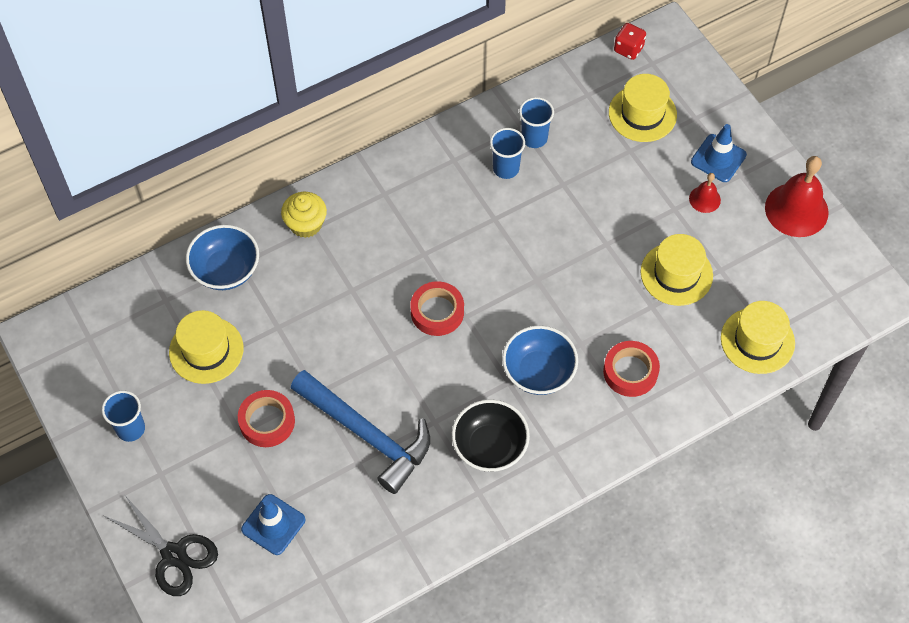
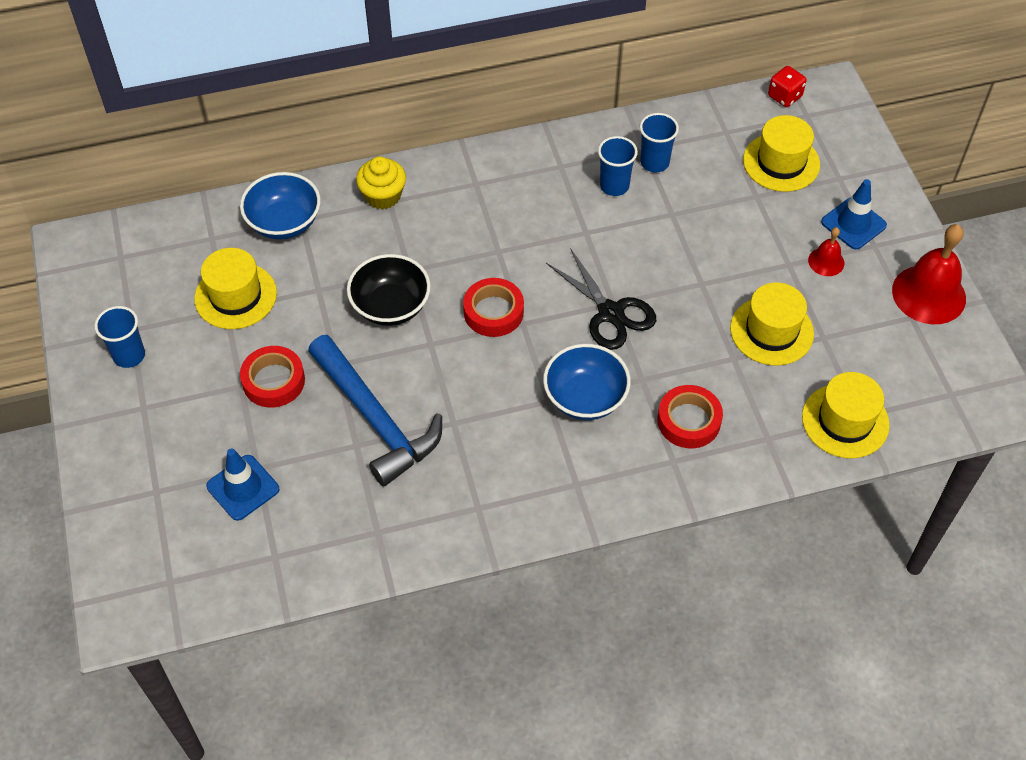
camera: 15 degrees right, 5 degrees down
black scissors [104,494,218,596] -> black scissors moved to [546,248,656,350]
black bowl [452,399,530,472] -> black bowl moved to [347,254,431,326]

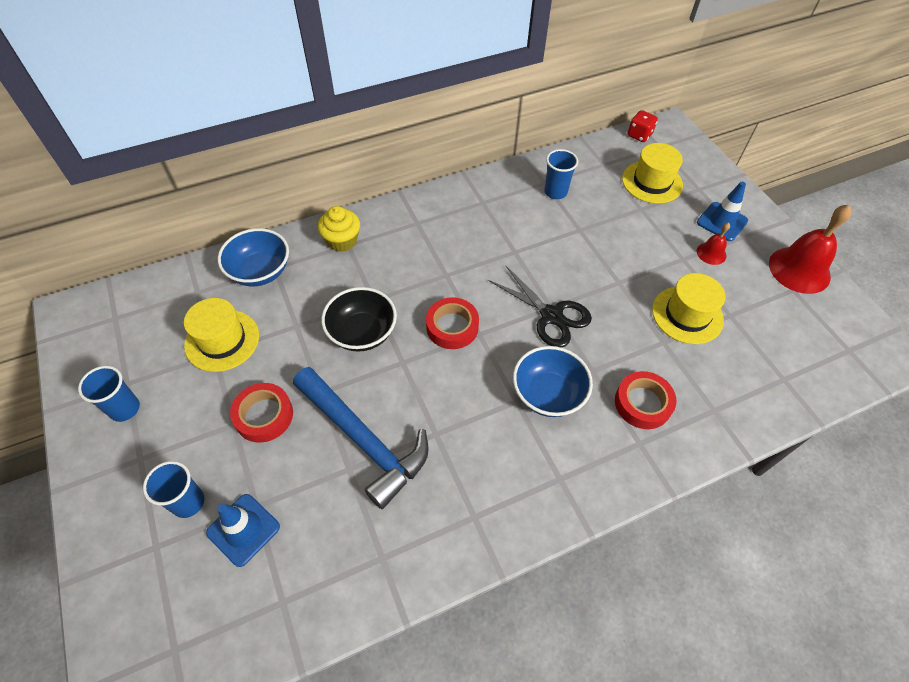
camera: 10 degrees left, 0 degrees up
blue cup [598,136,638,196] -> blue cup moved to [143,461,204,518]
yellow hat [802,372,890,458] -> none

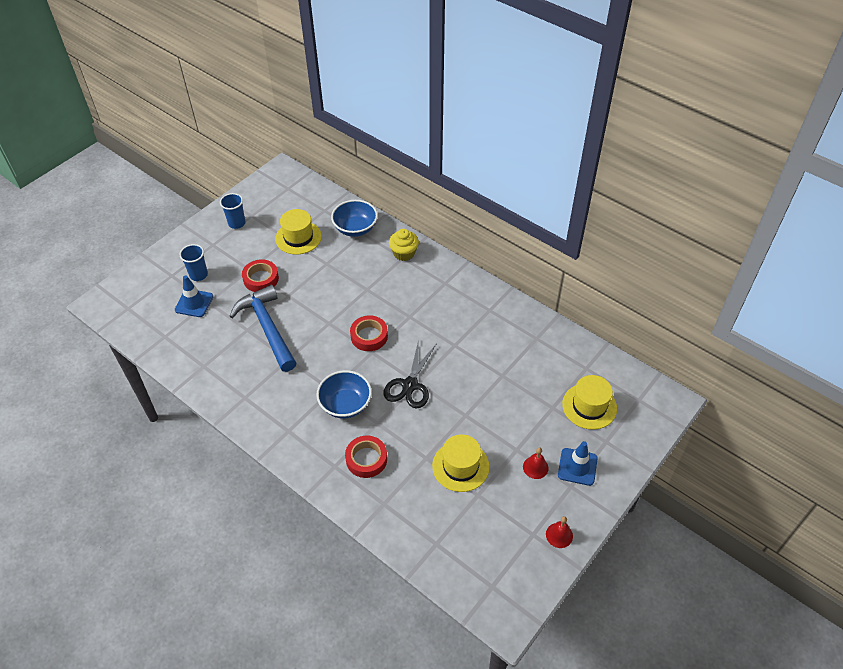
camera: 65 degrees right, 5 degrees down
blue hammer [293,367,429,509] -> blue hammer turned 135 degrees clockwise [230,285,296,372]
black bowl [321,287,397,352] -> none
blue cup [544,149,578,199] -> none
red dice [628,110,658,142] -> none
red bell [769,204,852,294] -> red bell [546,516,573,548], size x0.50

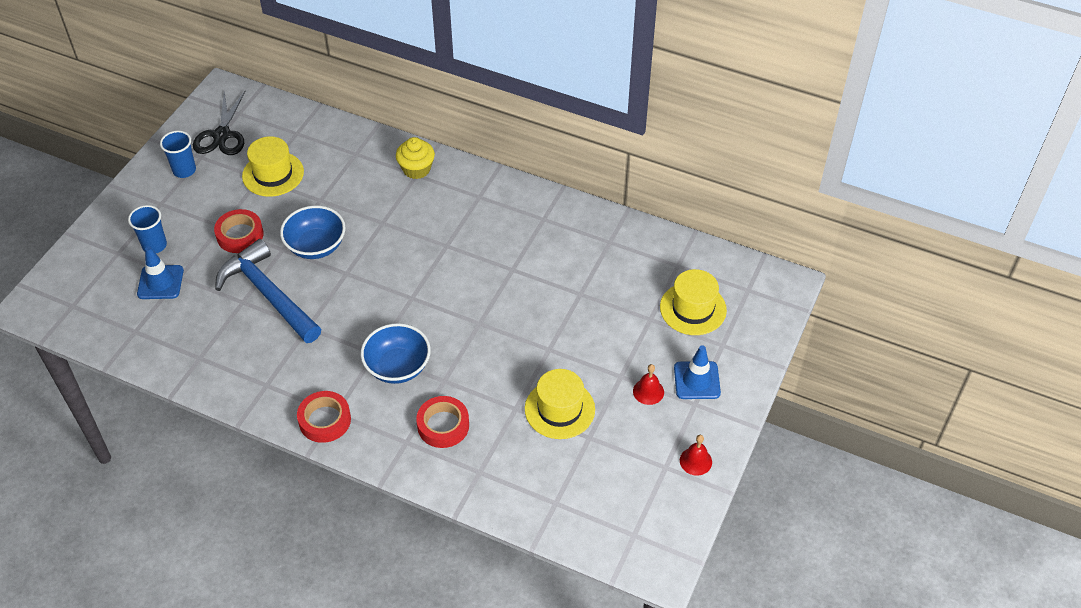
camera: 15 degrees left, 0 degrees up
blue bowl [331,200,378,237] -> blue bowl moved to [280,205,345,259]
red tape [350,315,388,351] -> red tape moved to [297,391,351,443]
black scissors [383,339,436,409] -> black scissors moved to [193,91,245,155]

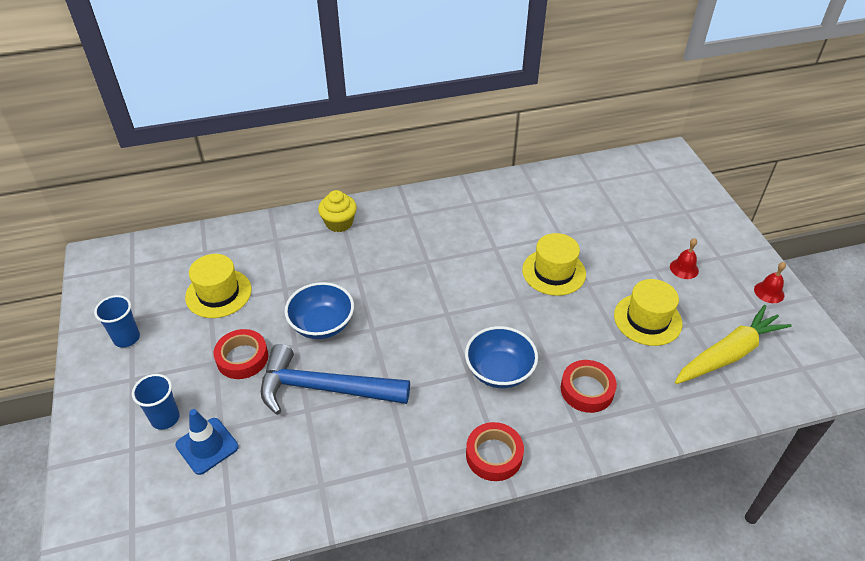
camera: 40 degrees left, 5 degrees down
black scissors [193,91,245,155] -> none
yellow hat [660,269,727,335] -> yellow hat moved to [522,233,586,296]
blue traffic cone [674,345,721,399] -> none
none -> yellow carrot [675,305,792,384]

